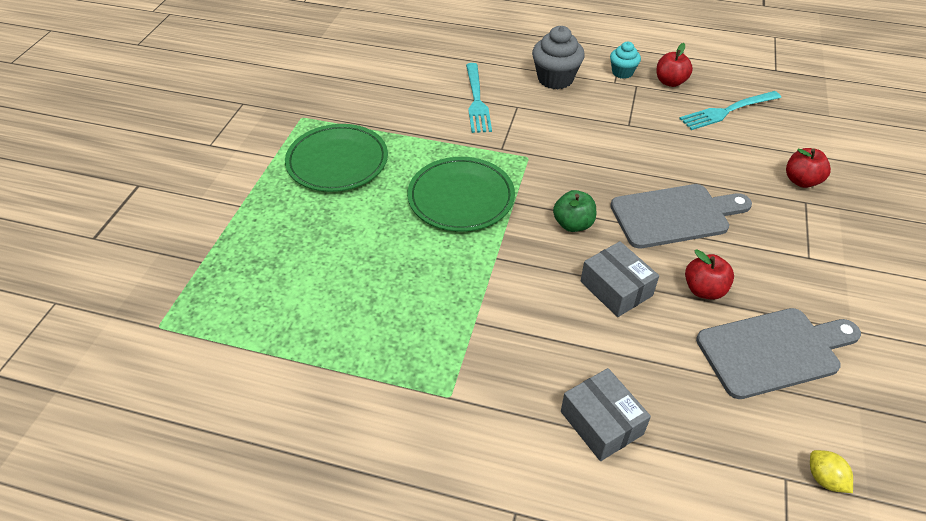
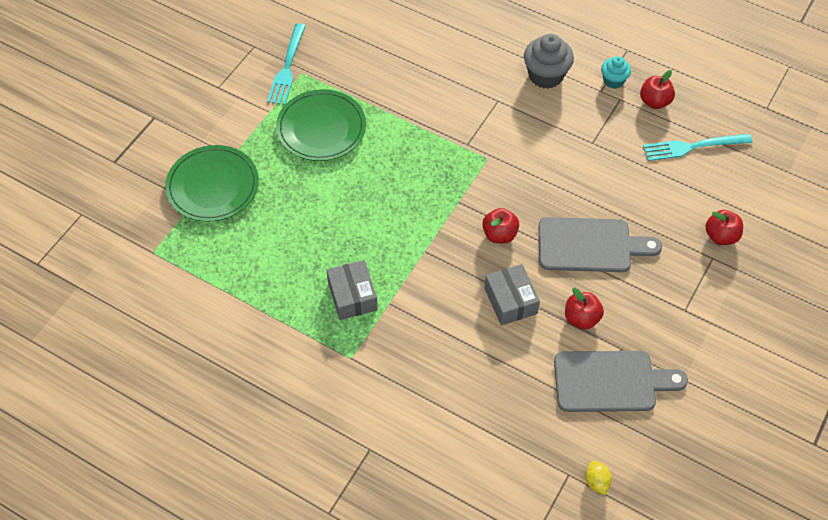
camera: 15 degrees right, 10 degrees up
green plate [407,157,515,232] -> green plate moved to [165,145,259,222]
turquoise fork [466,63,492,133] -> turquoise fork moved to [267,23,306,105]
green apple [553,190,596,232] -> red apple [482,208,519,244]
grey box [561,368,651,461] -> grey box moved to [327,260,378,320]

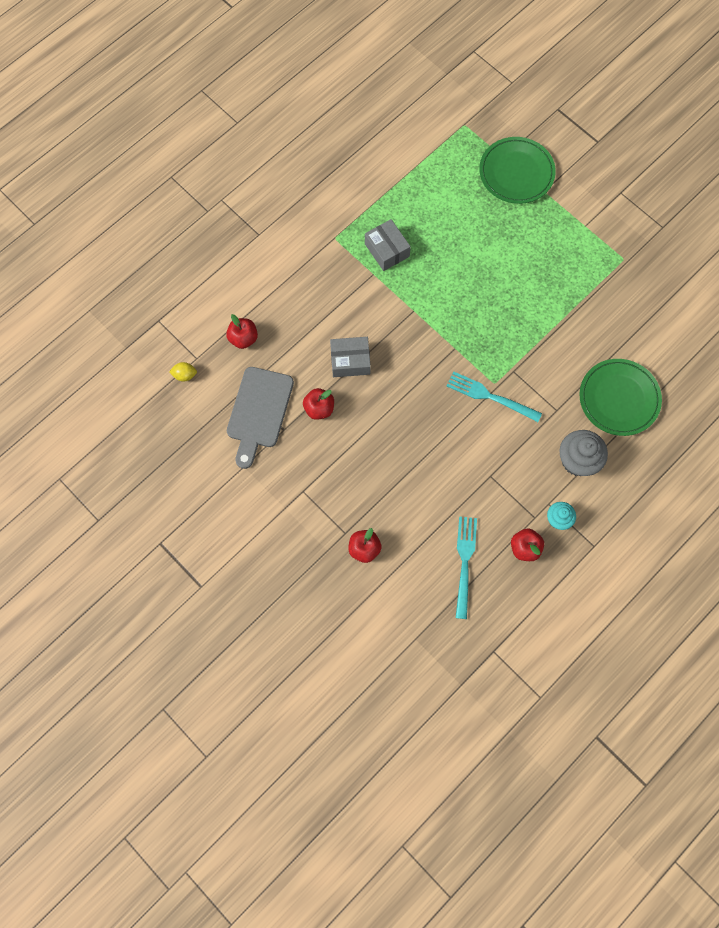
camera: 105 degrees right, 15 degrees up
turquoise fork [267,23,306,105] -> turquoise fork moved to [447,371,542,422]
green plate [276,89,366,161] -> green plate moved to [579,359,662,436]
grey box [327,260,378,320] -> grey box turned 60 degrees clockwise [365,219,411,271]
red apple [482,208,519,244] -> red apple moved to [226,314,258,349]
grey cutting board [538,217,662,272] -> none

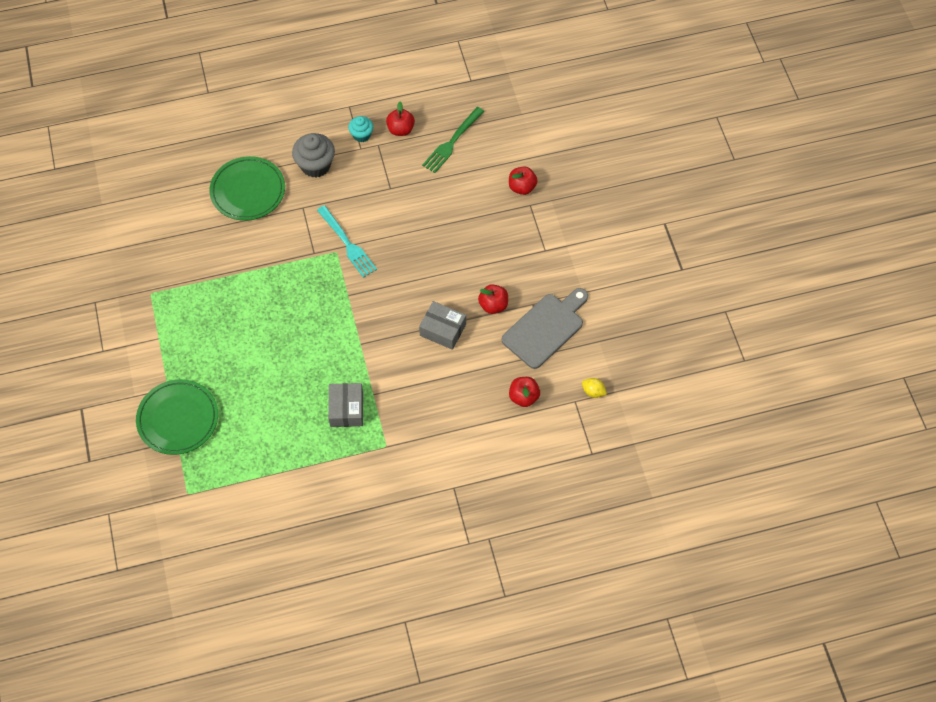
camera: 150 degrees left, 10 degrees down
turquoise fork [456,517,477,619] -> green fork [422,107,484,173]

